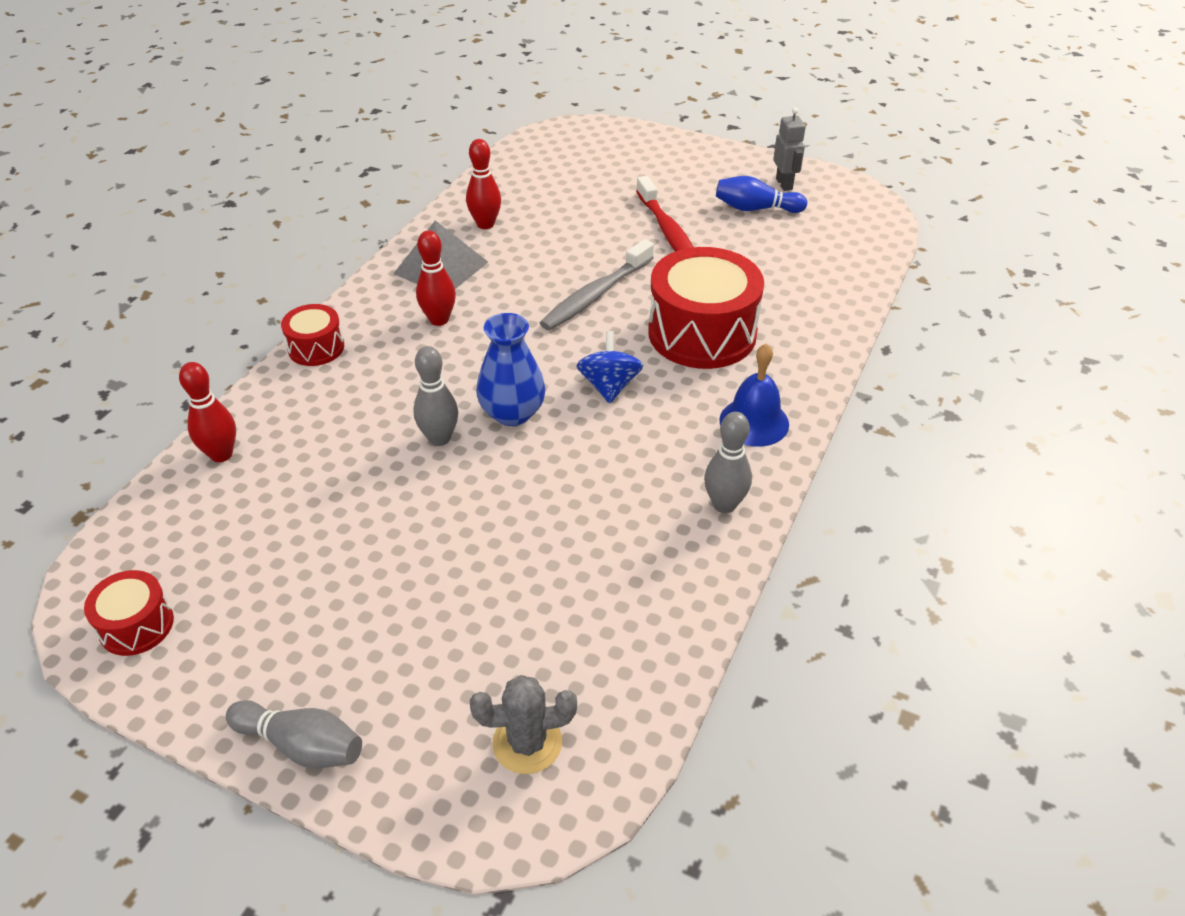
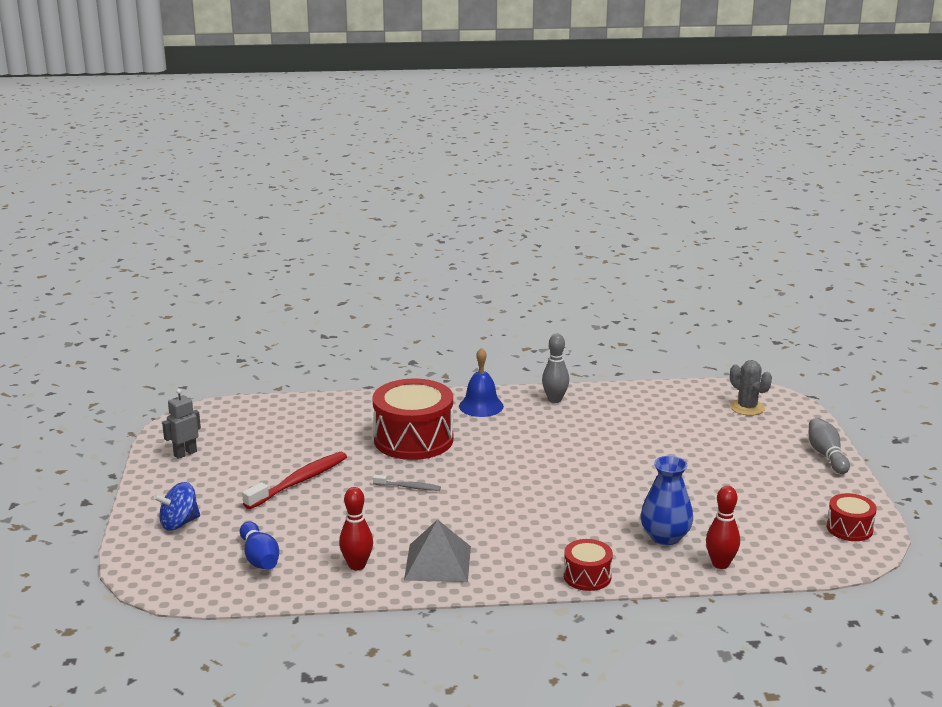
camera: 120 degrees left, 20 degrees down
grey bowling pin [413,346,458,446] -> none
red bowling pin [416,230,456,326] -> none
blue vase [476,313,545,426] -> blue vase moved to [640,456,693,545]
grey toothbrush [540,239,654,330] -> grey toothbrush [373,475,441,491], size x0.53
blue spinning top [576,331,643,403] -> blue spinning top moved to [154,482,200,531]
blue bowling pin [716,176,807,213] -> blue bowling pin moved to [240,522,279,570]

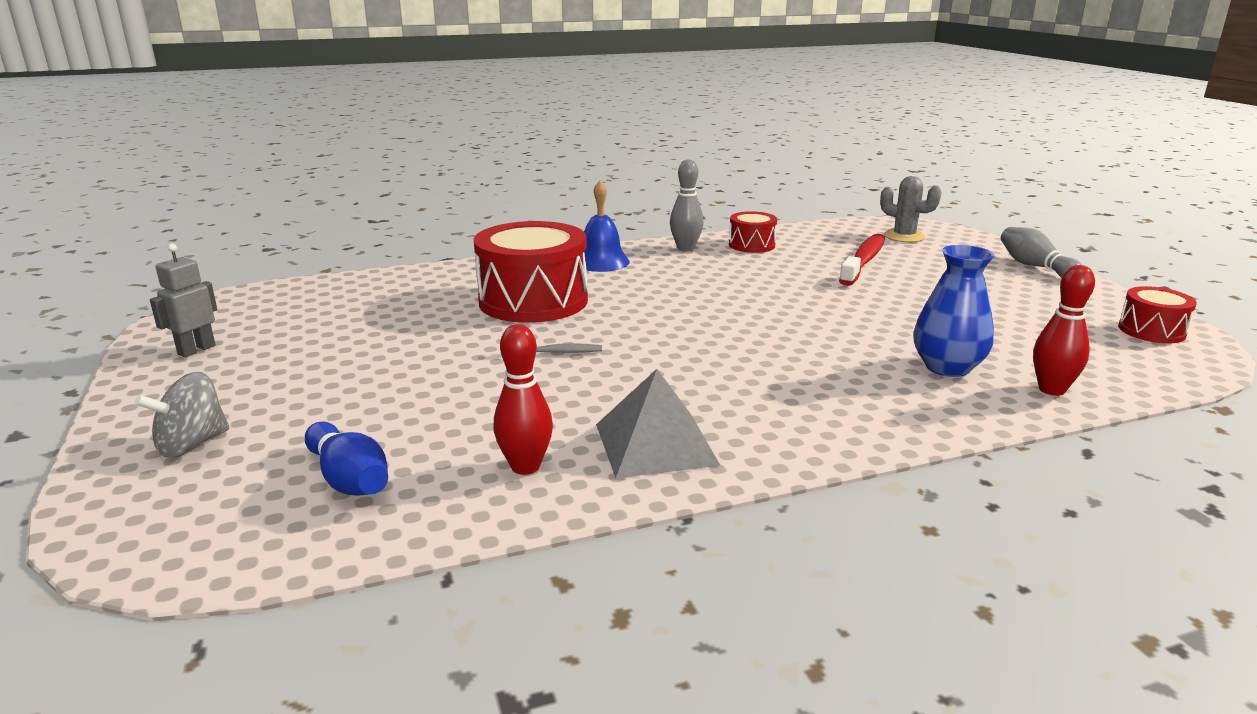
camera: 15 degrees left, 0 degrees up
blue spinning top [154,482,200,531] -> grey spinning top [135,372,229,458]
red toothbrush [242,452,347,509] -> red toothbrush moved to [839,234,885,286]
red drum [564,539,613,591] -> red drum moved to [729,211,777,253]

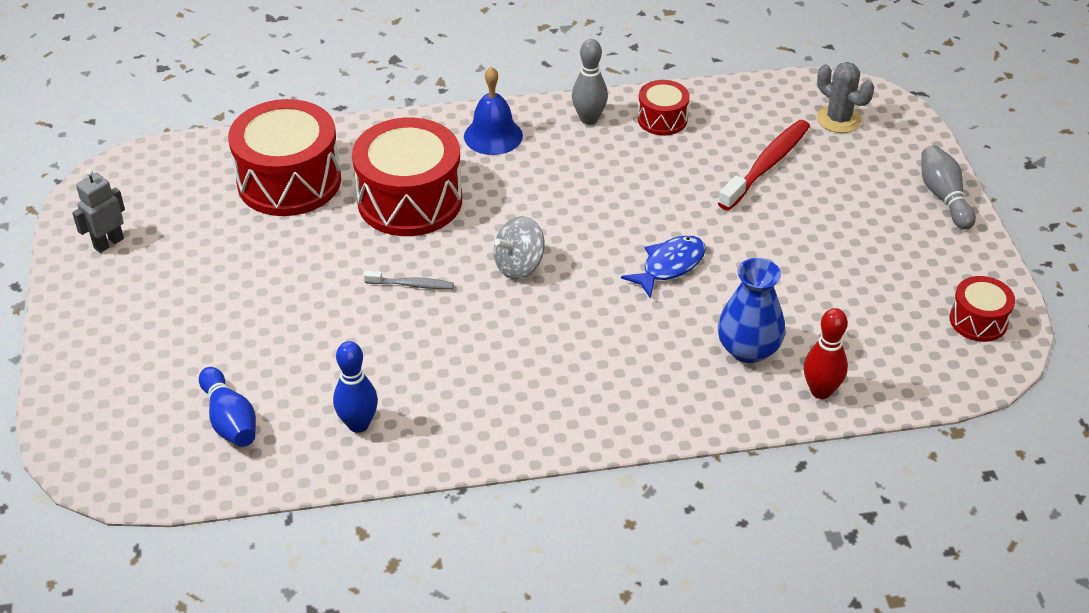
camera: 10 degrees right, 20 degrees up
grey spinning top [135,372,229,458] -> grey spinning top moved to [494,216,545,279]
red bowling pin [494,324,553,475] -> blue bowling pin [333,341,378,433]
grey pyramid [596,369,721,478] -> none
none -> red drum [228,99,341,216]
none -> blue fish [621,235,706,299]

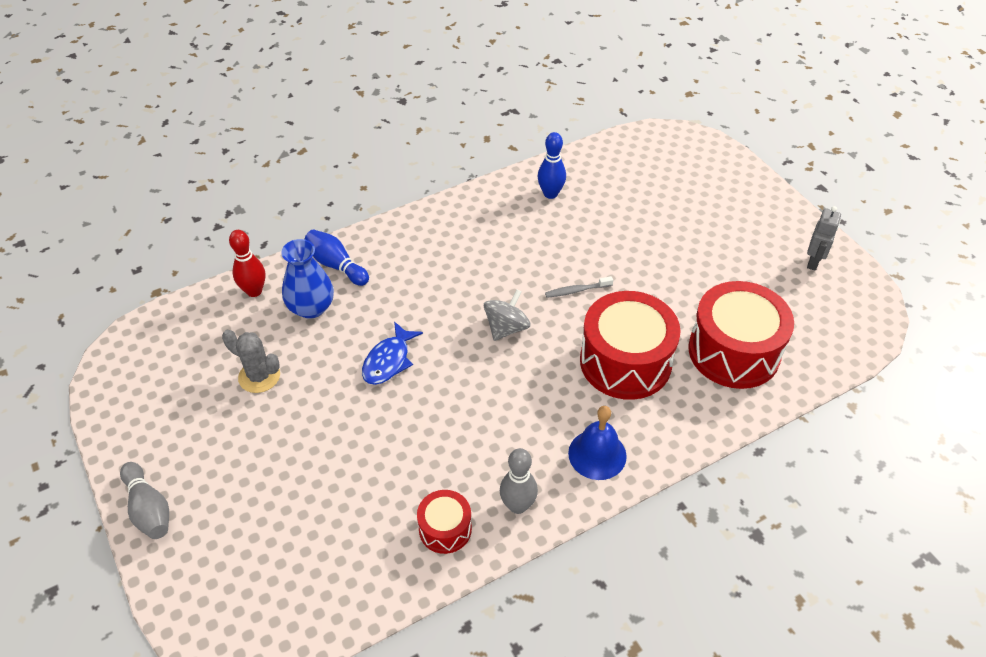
camera: 160 degrees right, 5 degrees up
blue bowling pin [199,367,256,447] -> blue bowling pin moved to [305,230,369,286]
red toothbrush [718,120,810,211] -> none
grey cactus [817,62,874,133] -> grey cactus moved to [222,330,280,393]
red drum [950,276,1015,342] -> none

